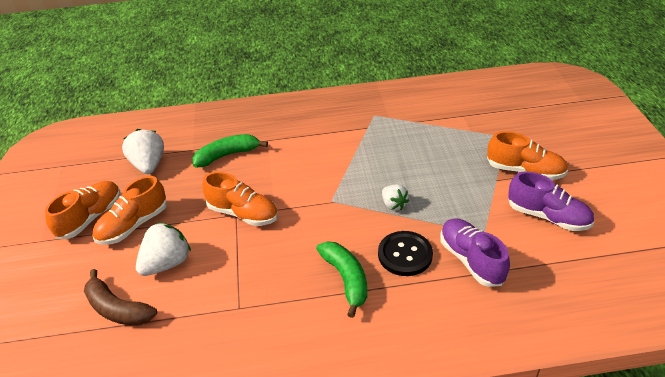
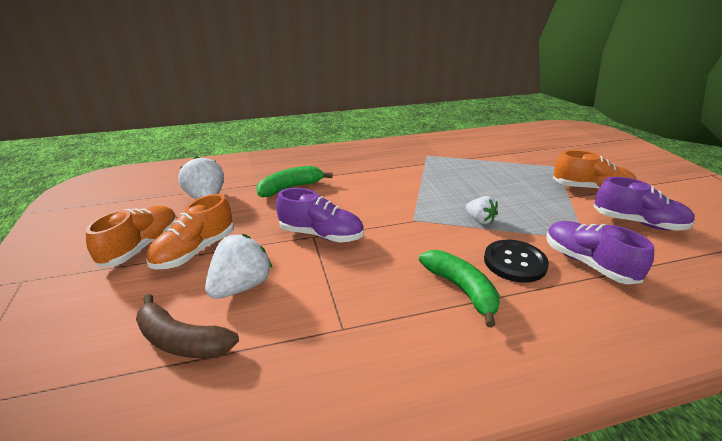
camera: 10 degrees left, 10 degrees down
orange shoe [202,172,278,226] -> purple shoe [276,188,363,242]

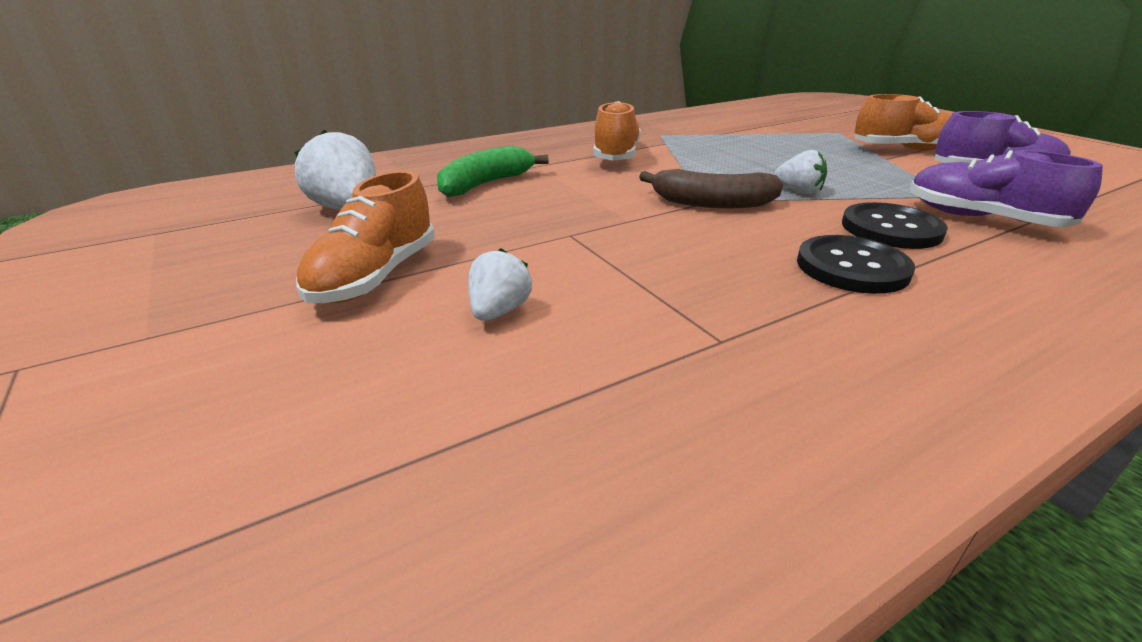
camera: 15 degrees left, 0 degrees up
orange shoe [86,206,177,267] -> orange shoe moved to [593,101,641,161]
brown banana [136,294,239,358] -> brown banana moved to [639,169,783,209]
white strawberry [205,234,272,299] -> white strawberry [468,248,532,321], size x0.60
purple shoe [276,188,363,242] -> none
green banana [419,250,500,328] -> black button [797,235,915,294]

